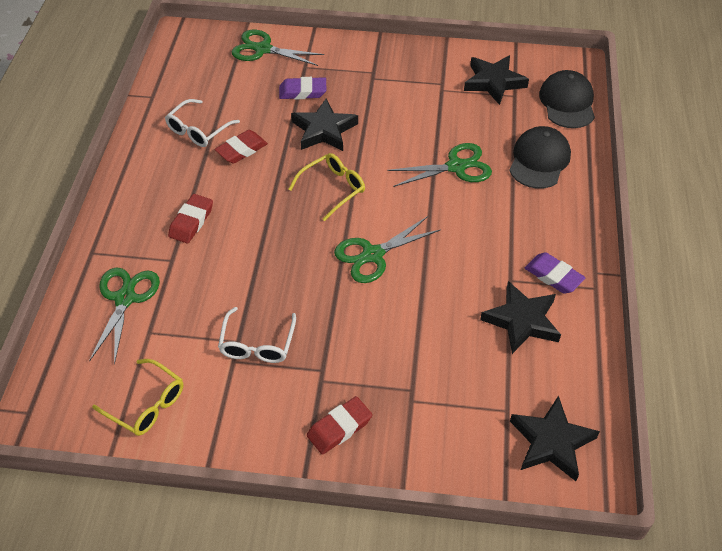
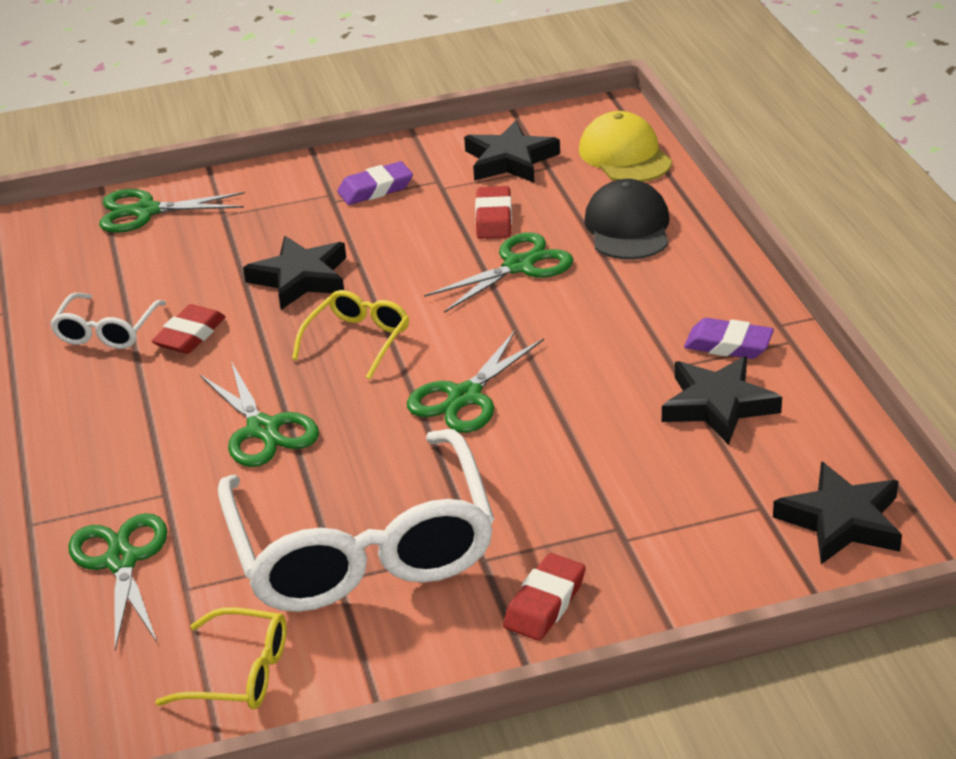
camera: 20 degrees left, 15 degrees down
red eraser [168,194,213,243] -> red eraser moved to [475,186,512,239]
white glasses [218,307,296,363] -> white glasses [218,429,494,612], size x2.24
purple eraser [279,77,327,100] -> purple eraser moved to [337,161,413,205]
black cap [539,70,595,128] -> yellow cap [579,111,672,182]
none -> green scissors [199,361,319,467]

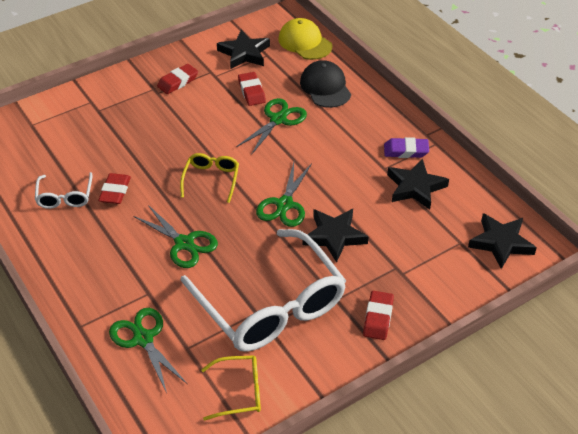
camera: 20 degrees left, 10 degrees up
green scissors [99,189,245,233] -> none
black star [243,236,346,310] -> black star moved to [303,209,369,263]
purple eraser [337,161,413,205] -> red eraser [157,64,198,94]

